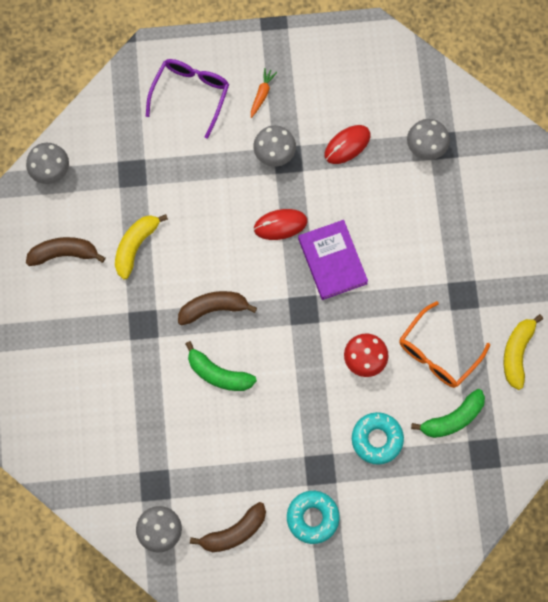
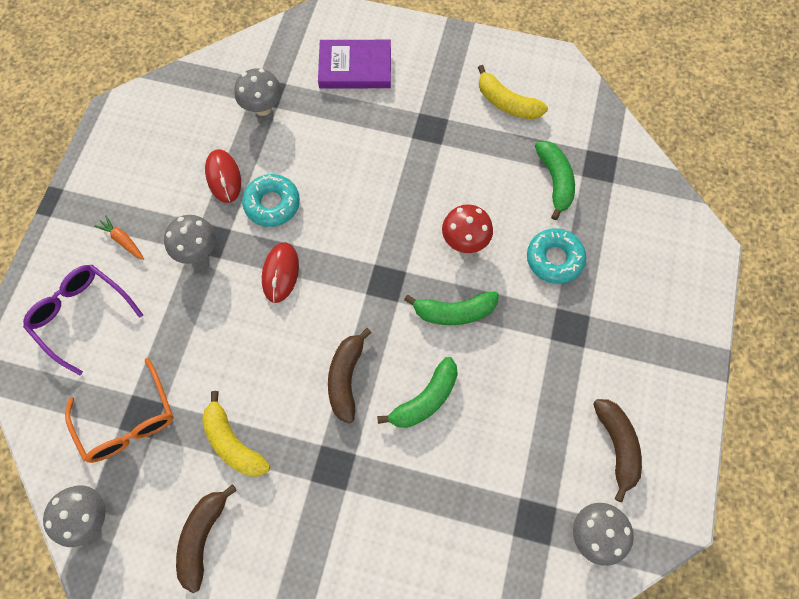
camera: 70 degrees left, 5 degrees down
turquoise donut [287,491,340,544] -> turquoise donut moved to [242,174,300,227]
purple book [298,220,368,300] -> purple book moved to [318,40,391,88]
orange glasses [399,301,490,388] -> orange glasses moved to [65,358,174,463]
none -> green banana [404,291,499,325]

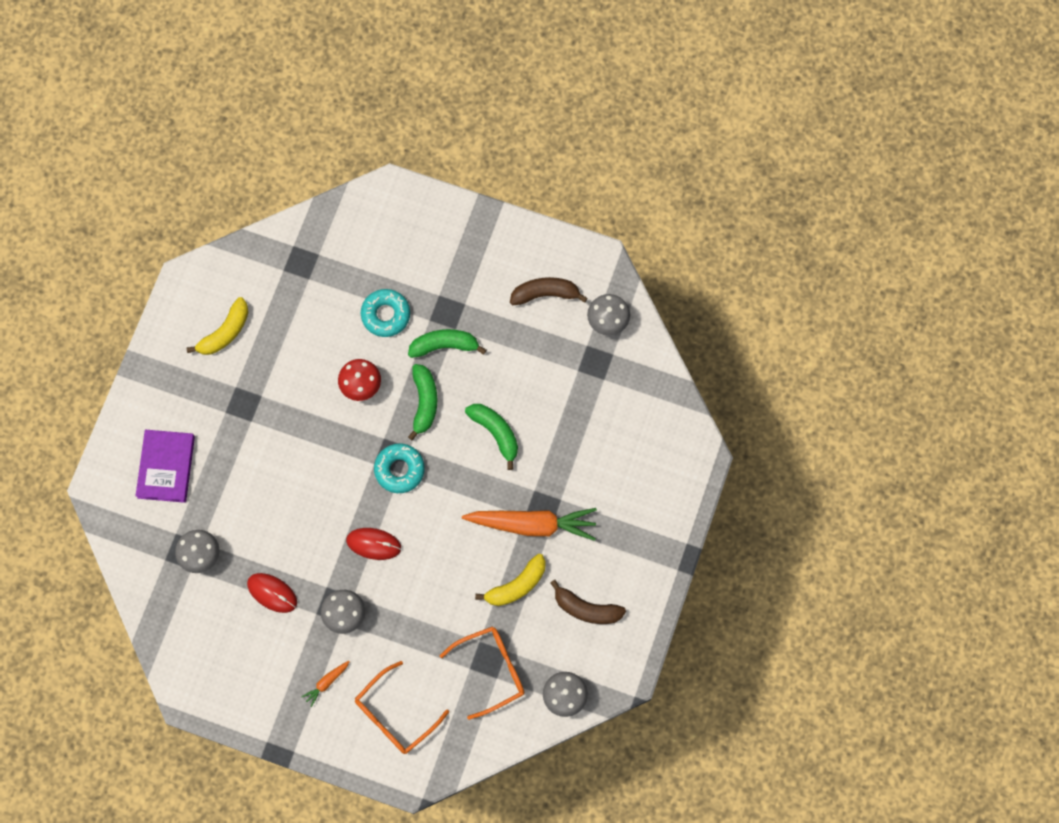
camera: 85 degrees left, 5 degrees up
purple glasses [23,265,143,375] -> orange glasses [355,661,449,754]
red mouse [205,149,241,203] -> red mouse turned 45 degrees clockwise [247,573,297,613]
turquoise donut [242,174,300,227] -> turquoise donut moved to [374,443,425,493]
brown banana [328,328,371,424] -> none
green banana [535,141,575,220] -> green banana moved to [408,329,486,358]
none -> orange carrot [462,508,597,541]

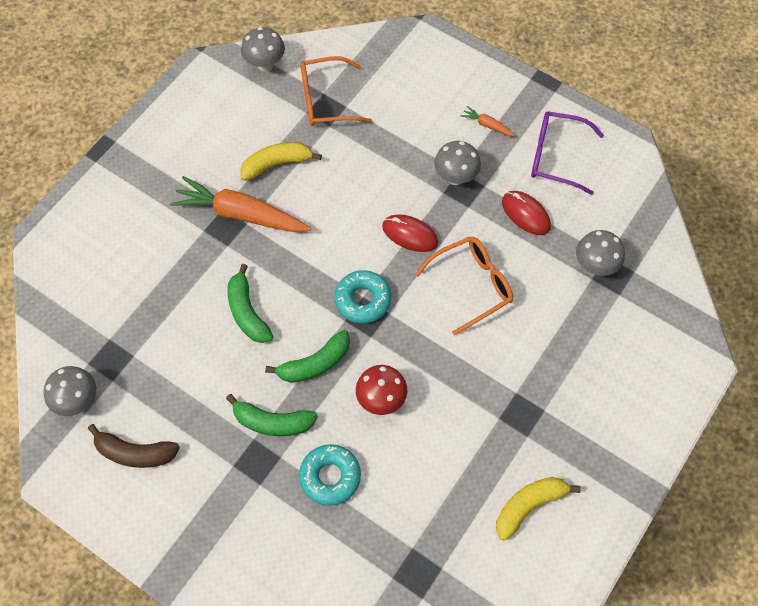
camera: 165 degrees left, 10 degrees down
purple book [136,430,195,503] -> none
orange carrot [302,661,350,707] -> orange carrot turned 120 degrees counterclockwise [461,106,516,136]
orange glasses [355,661,449,754] -> orange glasses moved to [415,236,513,335]
green banana [408,364,437,441] -> green banana turned 135 degrees counterclockwise [265,330,350,383]
brown banana [550,580,626,624] -> none
none -> purple glasses [531,111,604,195]

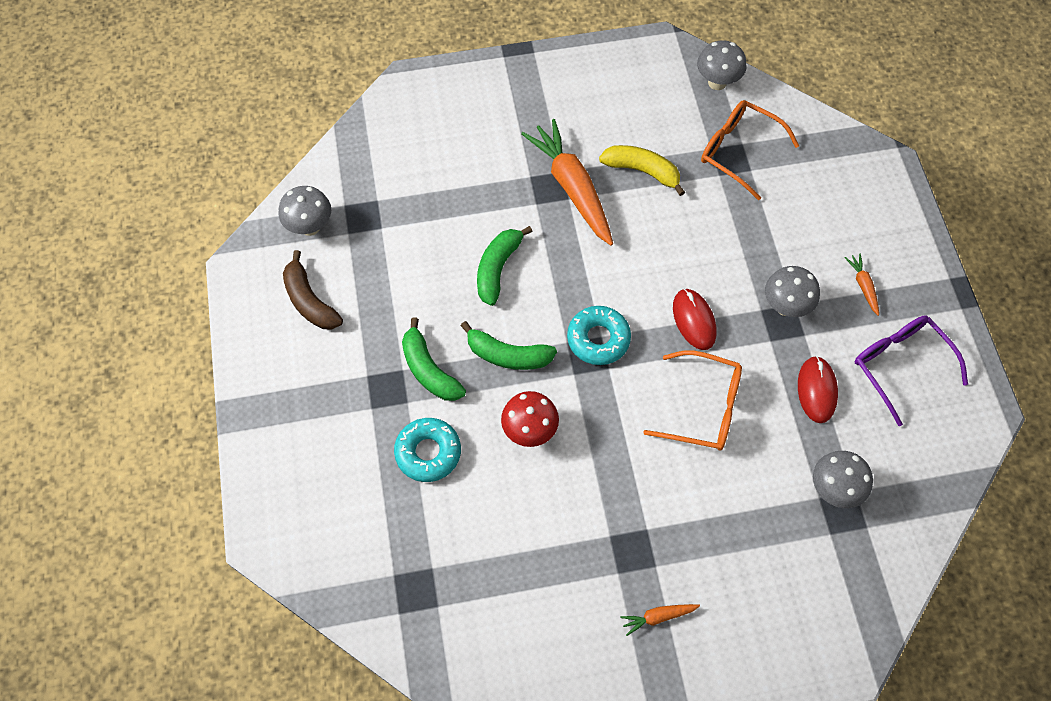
camera: 45 degrees right, 0 degrees up
yellow banana [496,477,581,541] -> none
none -> orange carrot [621,604,700,636]

